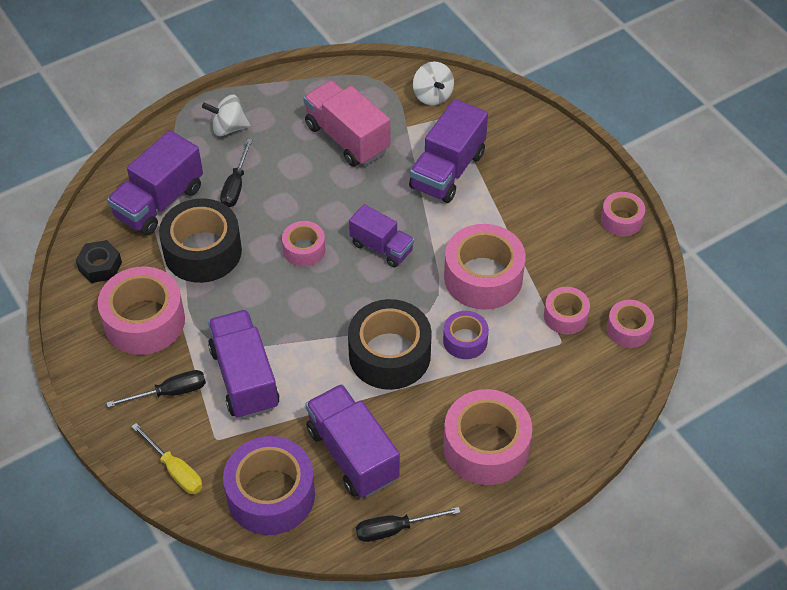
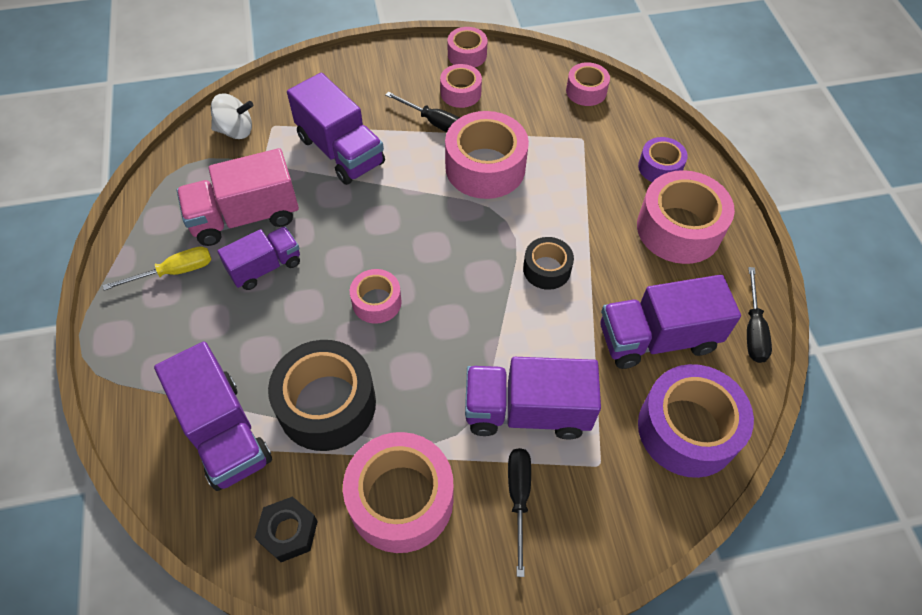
camera: 70 degrees left, 5 degrees up
yellow screwdriver [132,423,203,494] -> yellow screwdriver moved to [103,246,212,290]
white spinning top [202,95,251,136] -> none
black screwdriver [220,139,252,207] -> black screwdriver moved to [386,92,460,132]
black tape [348,299,432,390] -> black tape [523,237,574,290], size x0.55
purple truck [349,204,414,268] -> purple truck moved to [217,226,300,290]
purple tape [443,311,489,359] -> purple tape moved to [638,137,688,182]
pink tape [544,287,590,335] -> pink tape moved to [440,64,482,108]

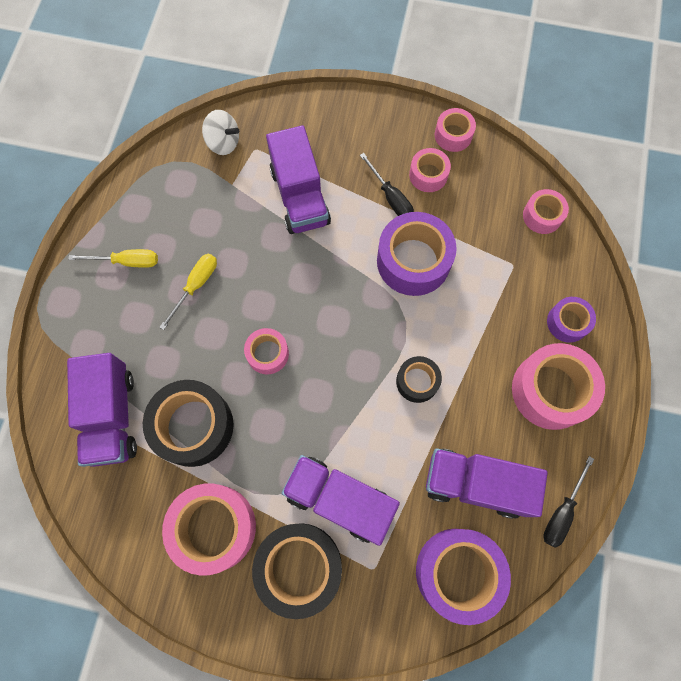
camera: 25 degrees right, 15 degrees up
pink truck [177,148,299,246] -> none
purple truck [217,226,300,290] -> yellow screwdriver [159,254,217,330]
black nut [255,496,318,562] -> none
pink tape [445,111,529,199] -> purple tape [377,212,457,296]
black screwdriver [508,448,531,577] -> black tape [252,523,342,619]

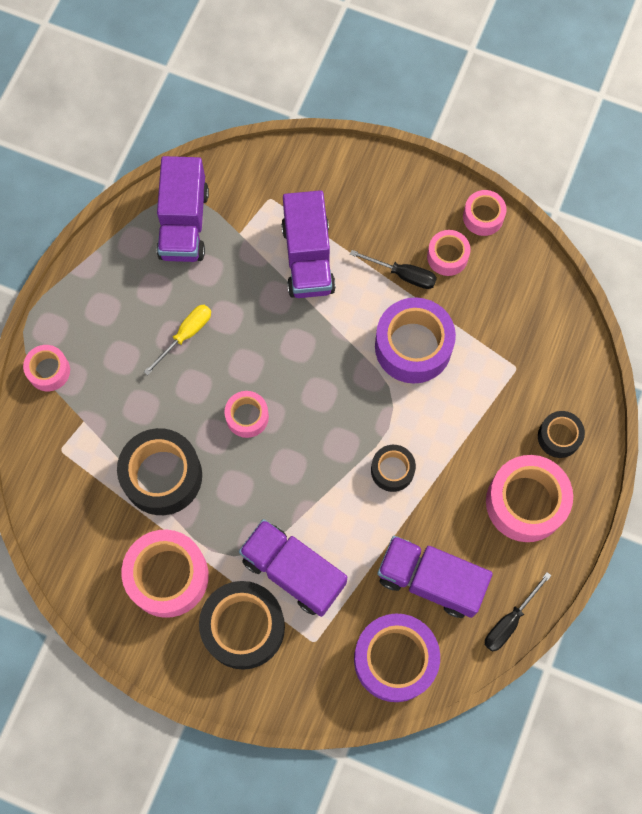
camera: 10 degrees right, 0 degrees up
purple truck [67,353,137,467] -> purple truck moved to [157,156,209,262]
yellow screwdriver [68,249,158,268] -> none
white spinning top [202,110,239,155] -> none
black screwdriver [360,153,414,216] -> black screwdriver turned 45 degrees counterclockwise [350,250,437,289]
pink tape [523,189,569,234] -> pink tape moved to [23,345,70,391]
purple tape [547,297,596,343] -> black tape [538,411,585,458]

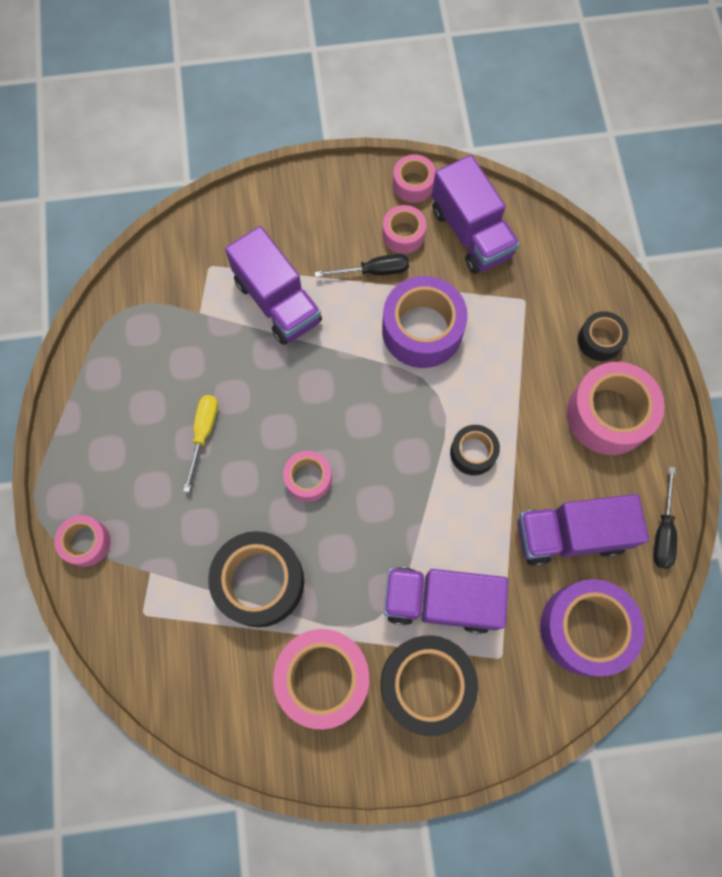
camera: 30 degrees left, 0 degrees up
purple truck [157,156,209,262] -> purple truck moved to [432,155,520,274]

